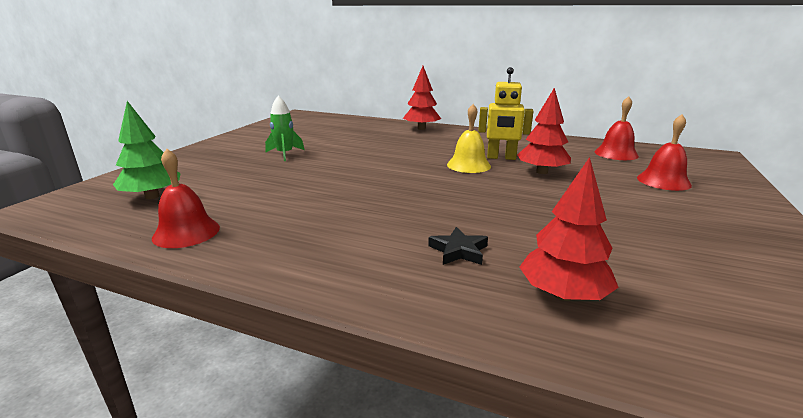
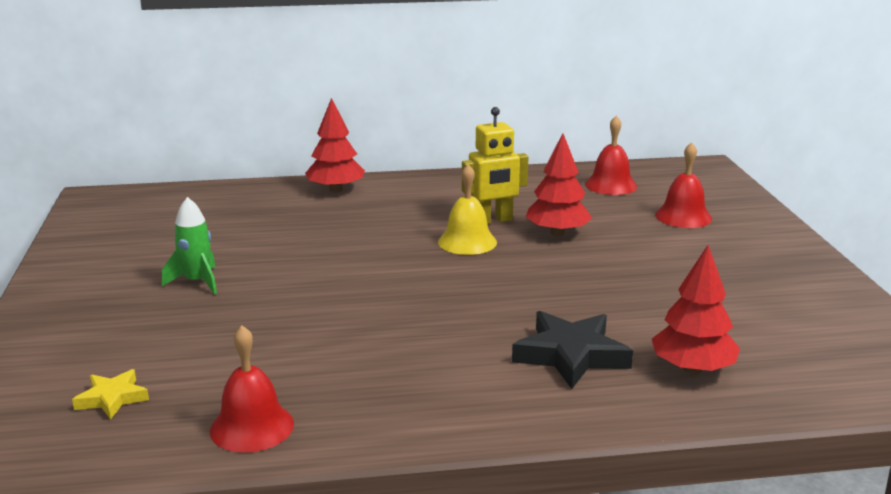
camera: 30 degrees left, 0 degrees up
green tree [113,101,181,199] -> yellow star [72,369,149,420]
black star [428,227,488,265] -> black star [512,311,633,389], size x1.77

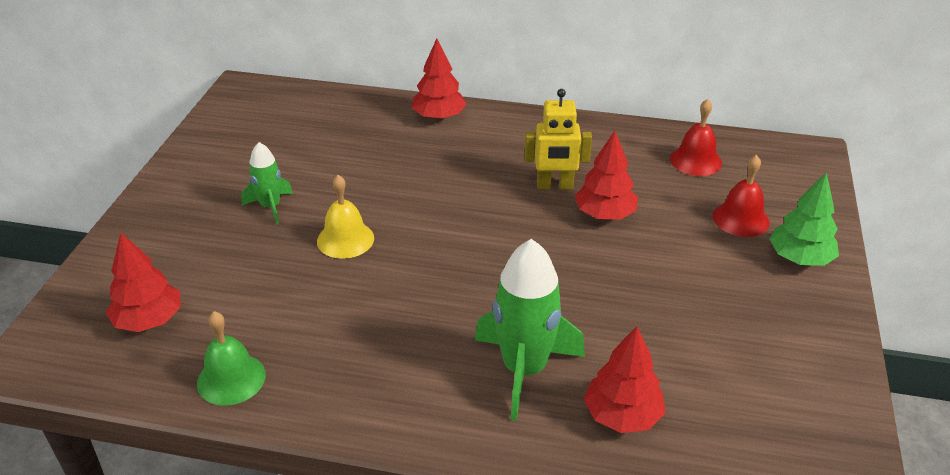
camera: 20 degrees right, 15 degrees up
yellow star [72,369,149,420] -> red tree [106,233,181,332]
red bell [210,325,294,453] -> green bell [197,311,266,406]
yellow bell [438,164,497,255] -> yellow bell moved to [317,175,374,259]
black star [512,311,633,389] -> green rocket [475,239,585,421]
none -> green tree [769,172,839,266]

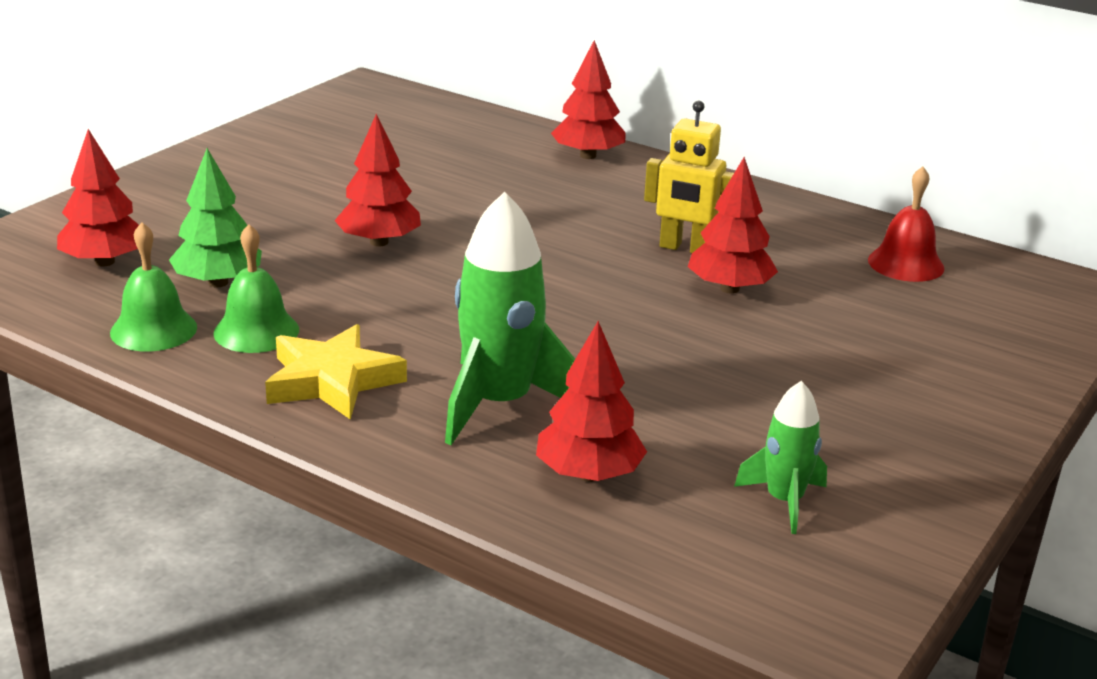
camera: 20 degrees right, 10 degrees down
green rocket [241,142,293,224] -> green rocket moved to [734,381,827,534]
yellow bell [317,175,374,259] -> red tree [335,114,421,247]
red bell [713,155,770,237] -> none
green tree [769,172,839,266] -> green tree moved to [169,148,262,287]
none -> green bell [213,224,299,353]
none -> yellow star [265,324,407,420]

